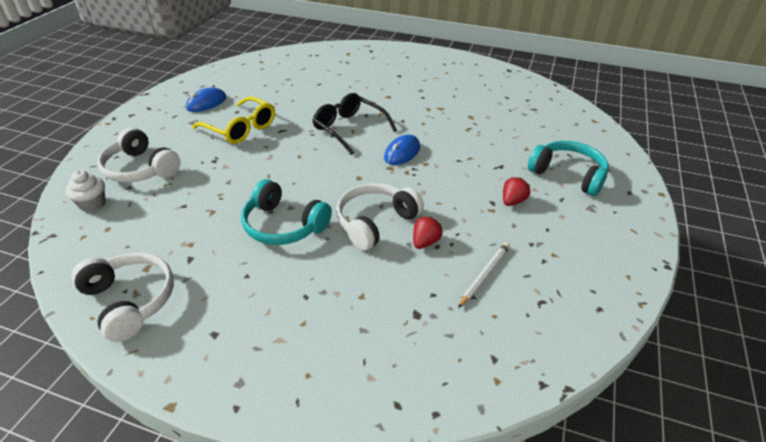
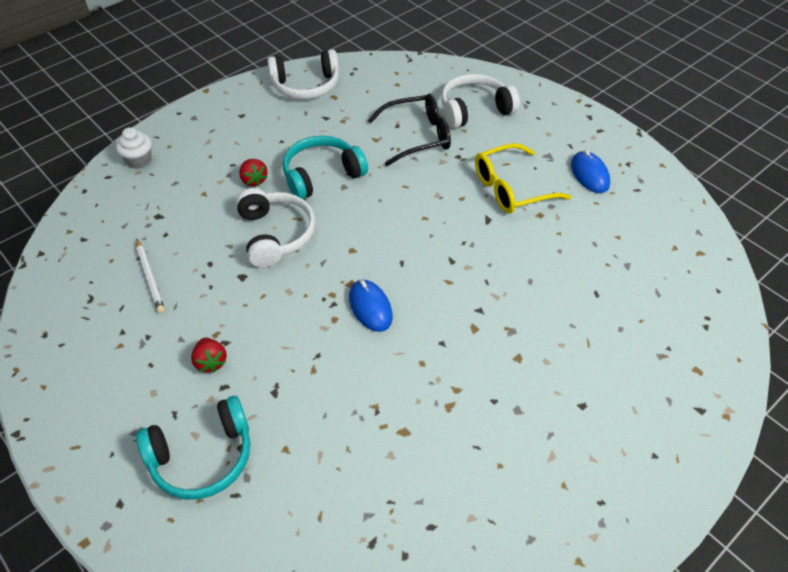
camera: 120 degrees right, 10 degrees up
white cupcake [66,170,106,212] -> white cupcake moved to [116,127,152,169]
black glasses [312,93,397,155] -> black glasses moved to [367,94,451,166]
red strawberry [413,217,443,249] -> red strawberry moved to [239,159,267,186]

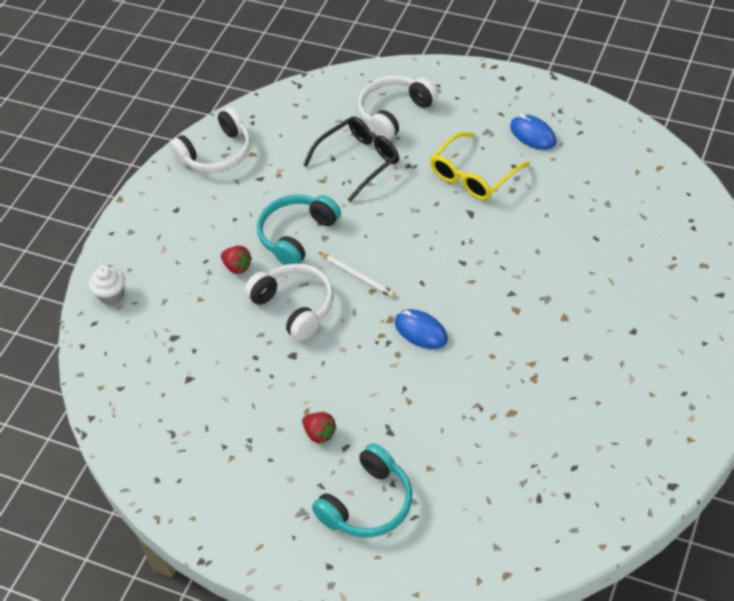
camera: 20 degrees left, 0 degrees up
white pencil [136,239,165,313] -> white pencil moved to [319,252,395,297]

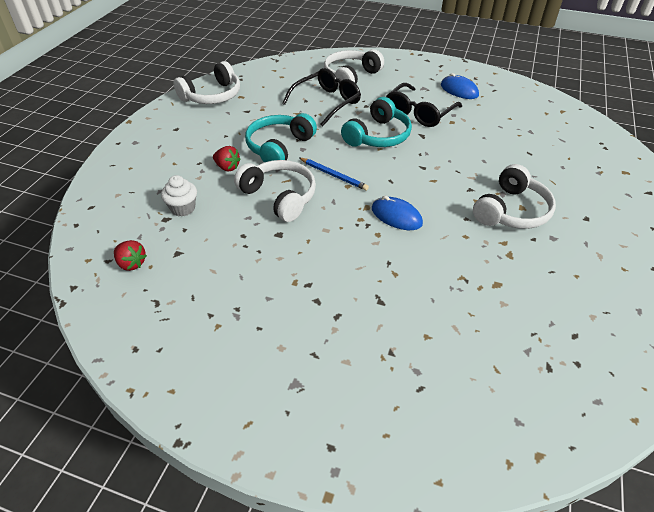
camera: 10 degrees left, 5 degrees down
white cupcake [89,265,125,305] -> white cupcake moved to [161,175,197,217]
red strawberry [302,412,337,444] -> red strawberry moved to [114,240,147,271]
turquoise headphones [312,443,412,537] -> turquoise headphones moved to [341,97,412,147]
white pencil [319,252,395,297] -> blue pencil [299,158,369,191]
yellow glasses [430,132,530,201] -> black glasses [386,83,462,127]
none -> white headphones [473,164,556,229]

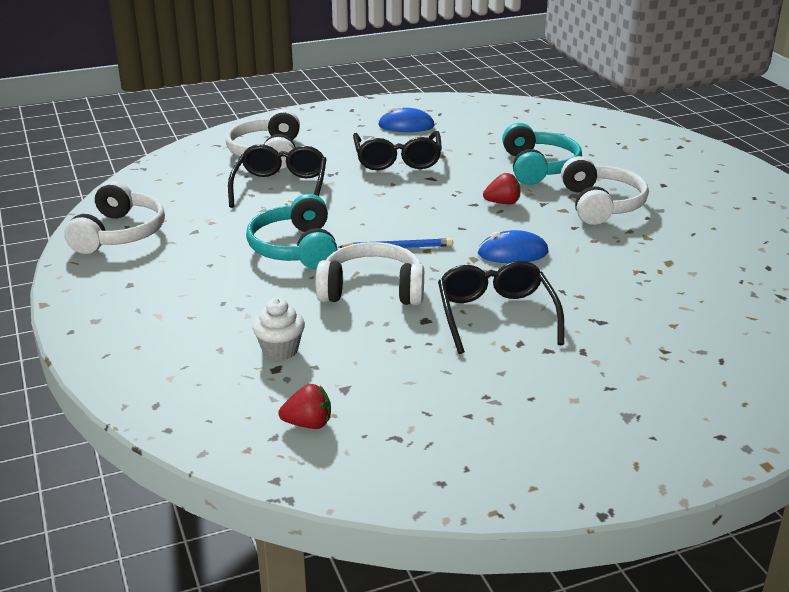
camera: 40 degrees left, 15 degrees down
red strawberry [213,146,241,172] -> red strawberry moved to [483,173,520,204]
turquoise headphones [341,97,412,147] -> turquoise headphones moved to [502,123,582,185]
none -> black glasses [438,261,564,354]

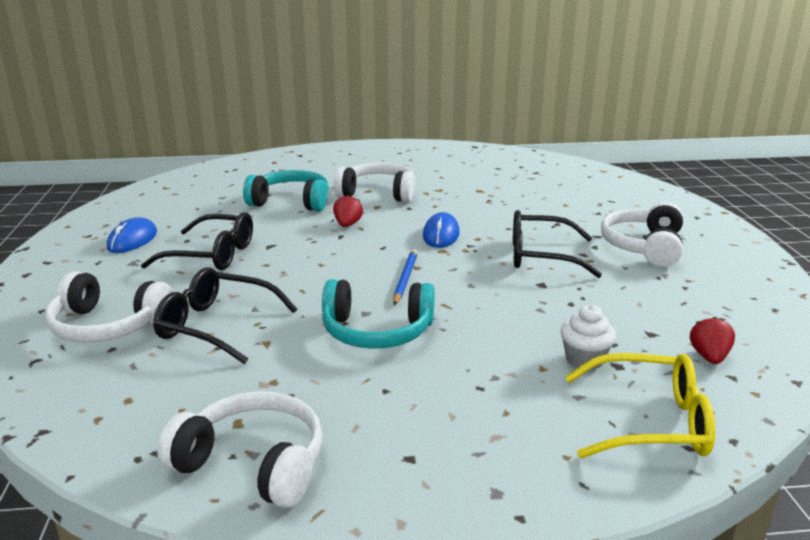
camera: 75 degrees left, 5 degrees down
white headphones [316,242,424,305] -> white headphones moved to [601,202,683,267]
none -> yellow glasses [565,353,715,458]

